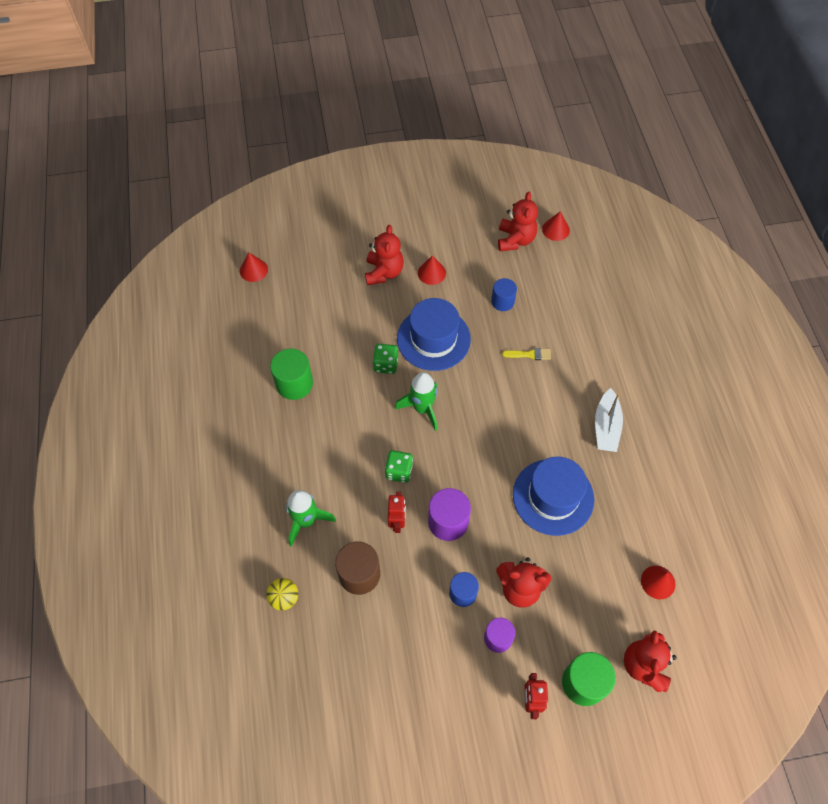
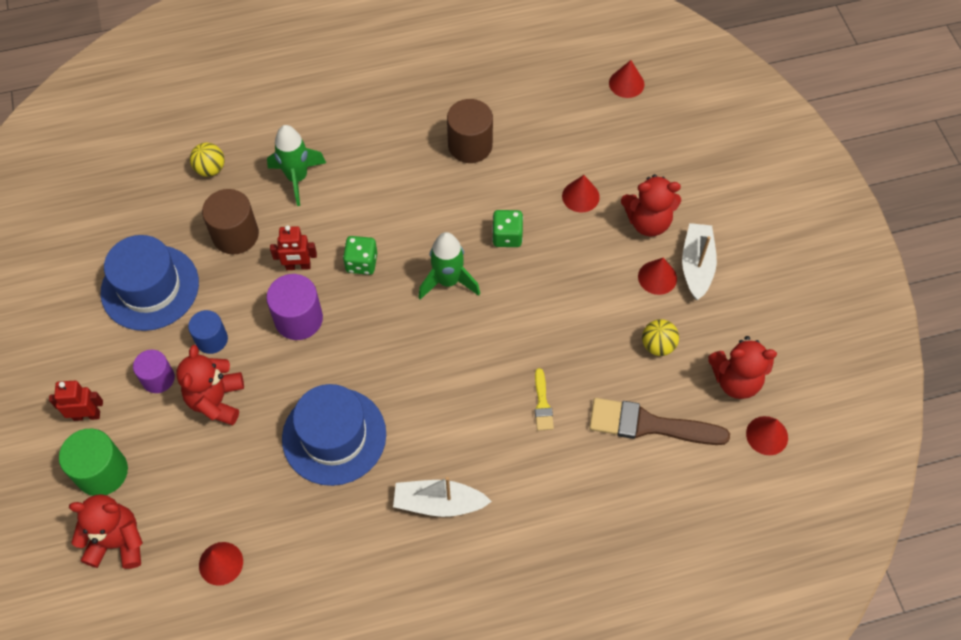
camera: 85 degrees right, 0 degrees up
green cylinder [270,348,313,400] -> brown cylinder [447,99,493,163]
blue hat [397,298,471,371] -> blue hat moved to [101,235,199,331]
blue cylinder [491,278,517,311] -> none
none -> red cone [562,175,600,212]
none -> brown brush [589,398,730,445]
none -> yellow ball [642,319,679,356]
none -> white boat [682,223,717,300]

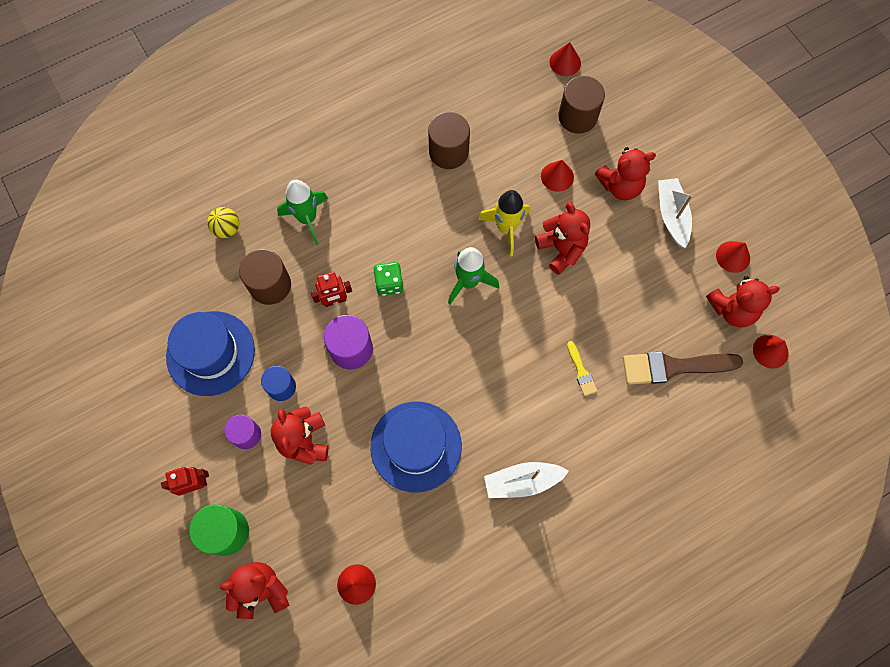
camera: 15 degrees left, 10 degrees up
green dice [492,210,523,247] -> yellow rocket [478,190,530,256]
red cone [638,258,677,295] -> red cone moved to [716,241,750,273]
yellow ball [642,319,679,356] -> none
none -> red teddy bear [535,202,590,275]
none -> brown cylinder [558,76,605,134]

